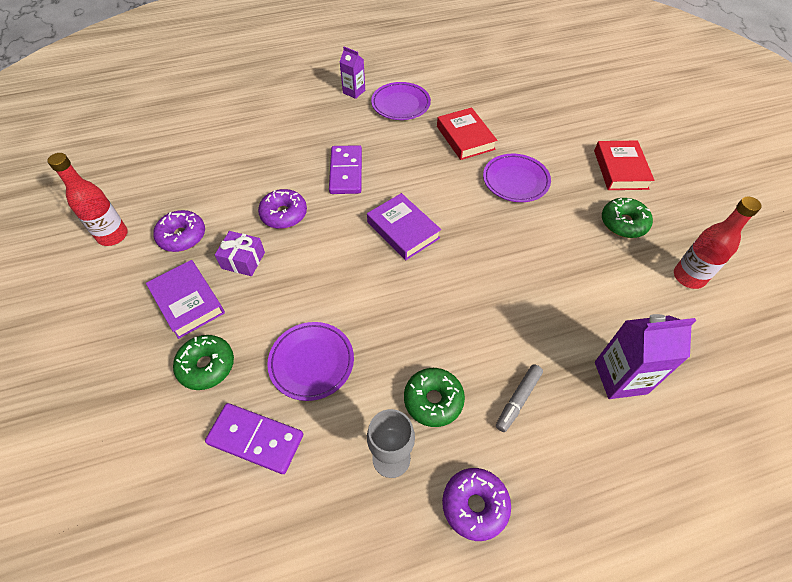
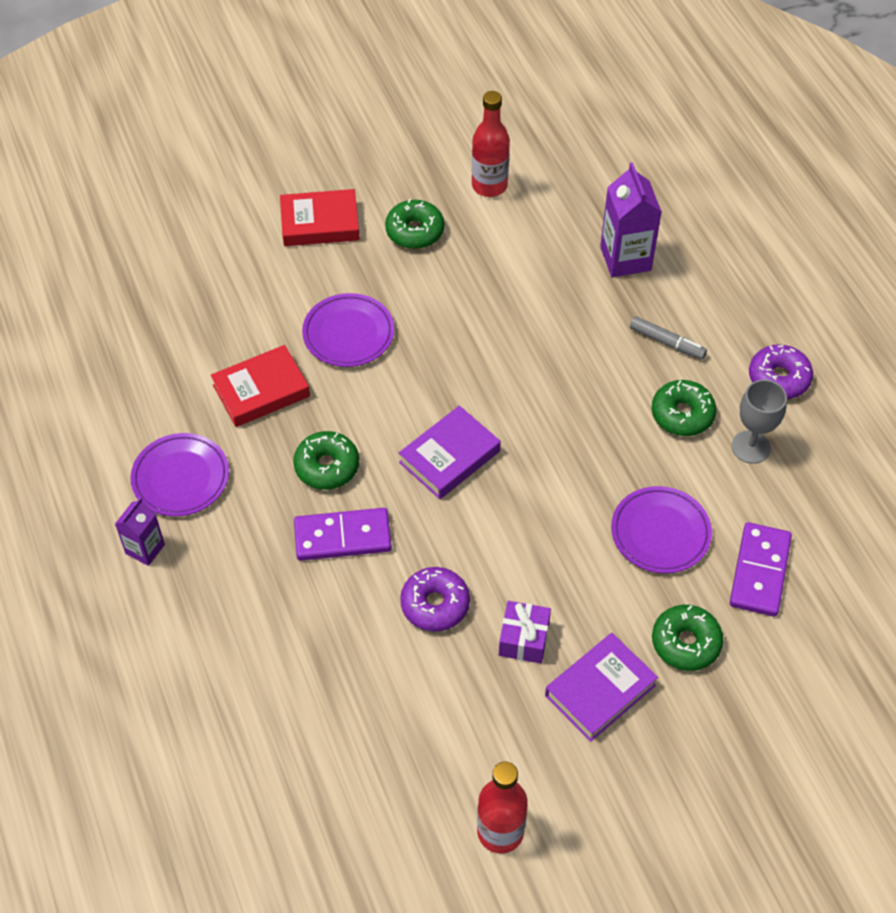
camera: 95 degrees left, 0 degrees up
purple donut [153,210,205,252] -> none
none -> green donut [293,431,359,490]

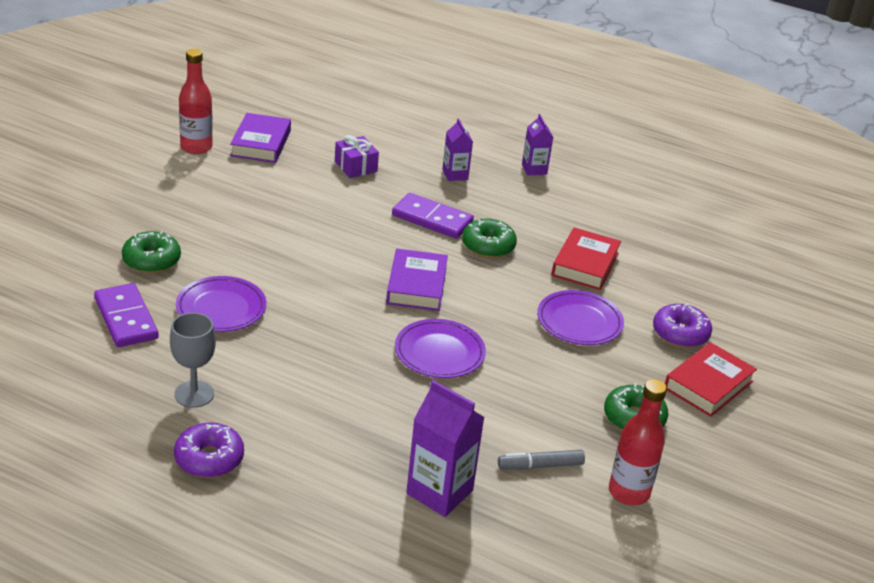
camera: 135 degrees right, 20 degrees down
purple plate [130,433,229,516] -> purple plate moved to [395,319,486,378]
purple domino [294,508,392,561] -> purple domino turned 75 degrees clockwise [392,193,474,239]
purple donut [400,567,470,632] -> purple donut moved to [653,304,712,348]
purple gift [499,601,551,663] -> purple gift moved to [335,135,379,178]
purple book [545,633,658,742] -> purple book moved to [230,113,291,163]
grey marker [630,316,707,360] -> grey marker moved to [498,450,585,470]
green donut [652,380,716,436] -> none
none -> purple carton [442,118,473,181]

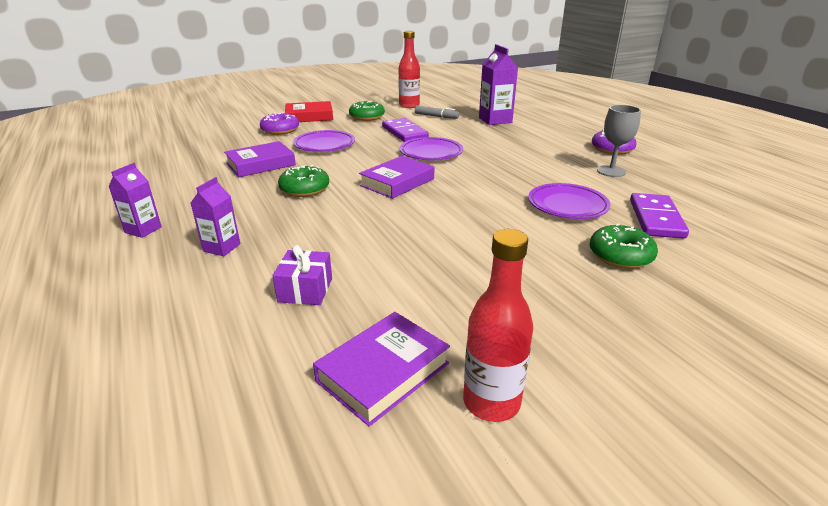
camera: 140 degrees left, 5 degrees down
purple domino [392,193,474,239] -> purple domino moved to [382,118,429,142]
red book [551,227,621,290] -> purple book [224,141,296,177]

